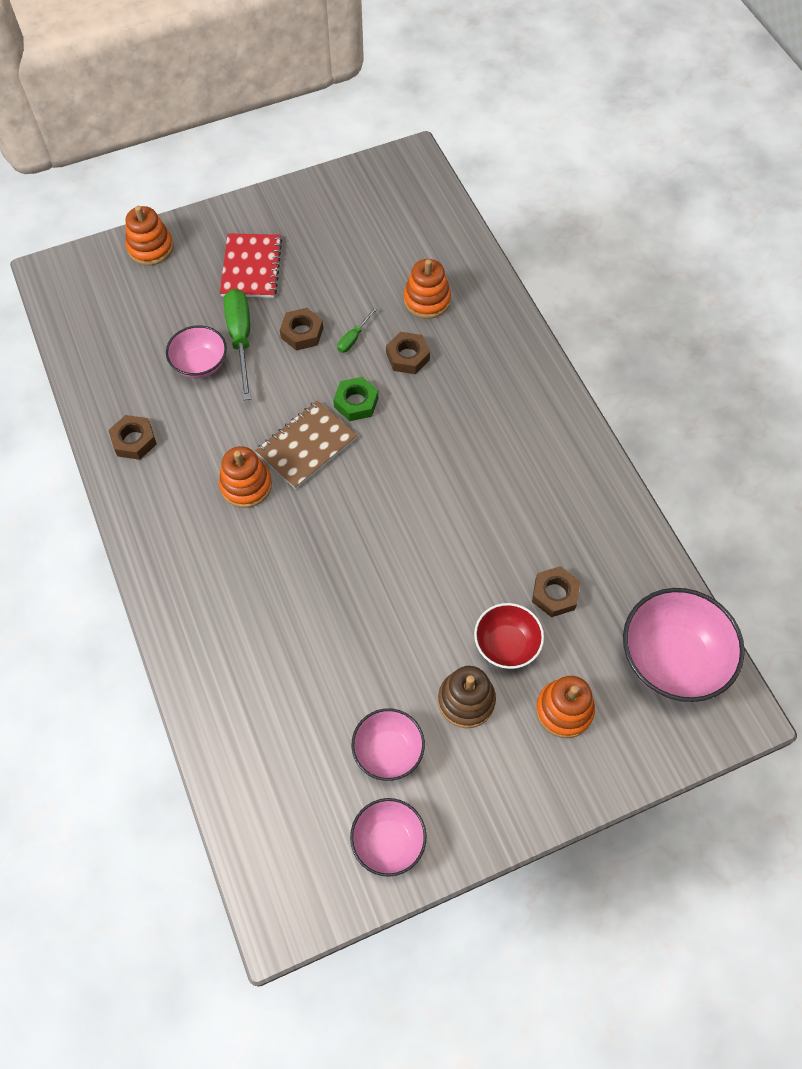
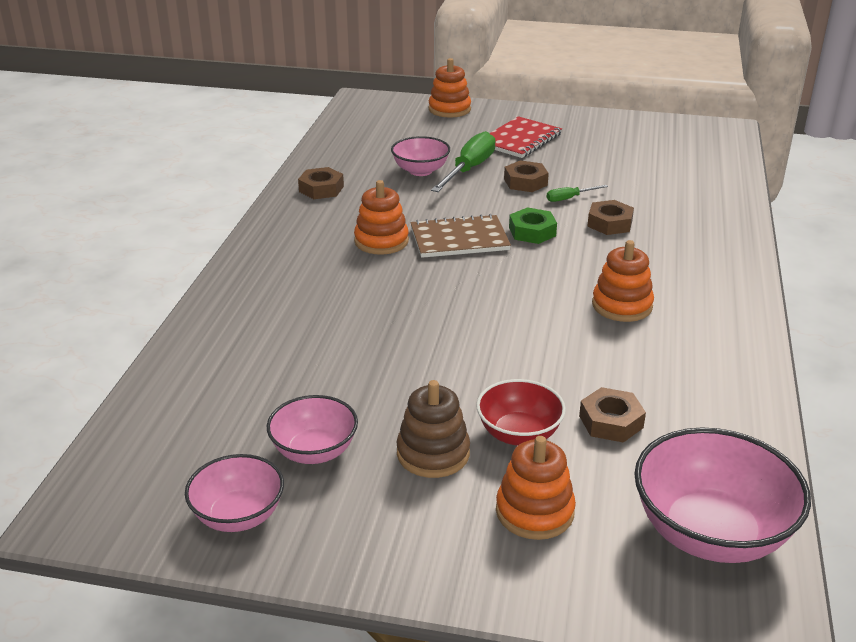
camera: 35 degrees right, 30 degrees down
orange stacking toy [404,259,451,319] -> orange stacking toy moved to [592,240,654,322]

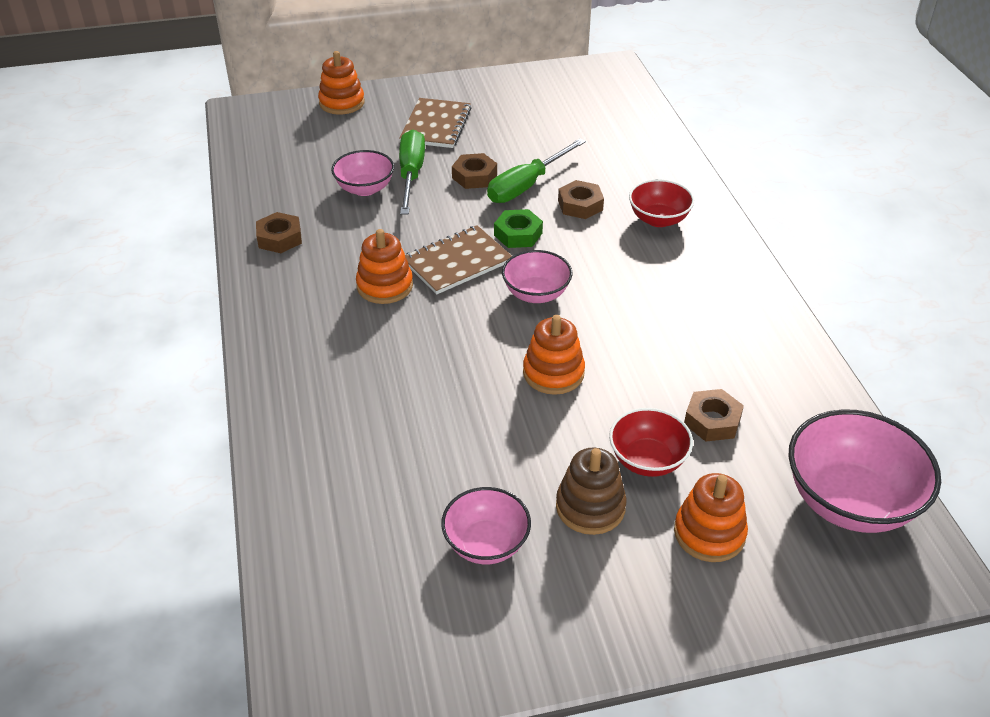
camera: 25 degrees left, 10 degrees up
pink bowl [185,454,284,532] -> pink bowl moved to [502,250,572,303]
red notebook [490,116,562,158] -> brown notebook [399,98,472,148]
green screwdriver [547,185,608,202] -> green screwdriver [487,138,586,203], size x2.05
orange stacking toy [592,240,654,322] -> orange stacking toy moved to [523,315,585,395]
none -> red bowl [629,179,694,227]

